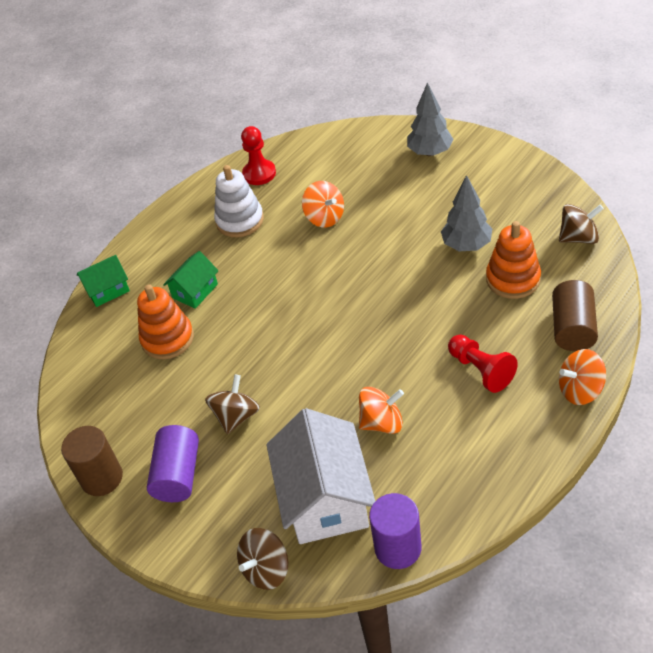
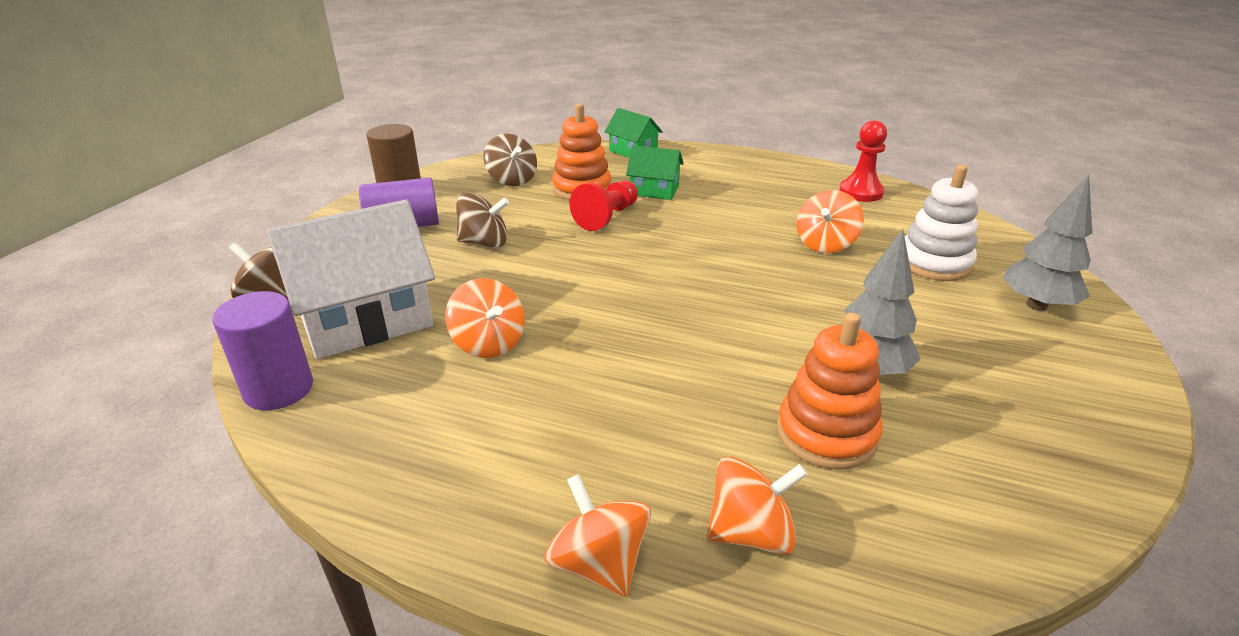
camera: 65 degrees right, 15 degrees down
white stacking toy [214,165,264,237] -> white stacking toy moved to [905,165,979,281]
red pawn [448,335,518,393] -> red pawn moved to [569,181,638,231]
brown cylinder [552,280,598,351] -> orange spinning top [707,456,808,555]
brown spinning top [559,204,604,244] -> brown spinning top moved to [484,134,537,186]

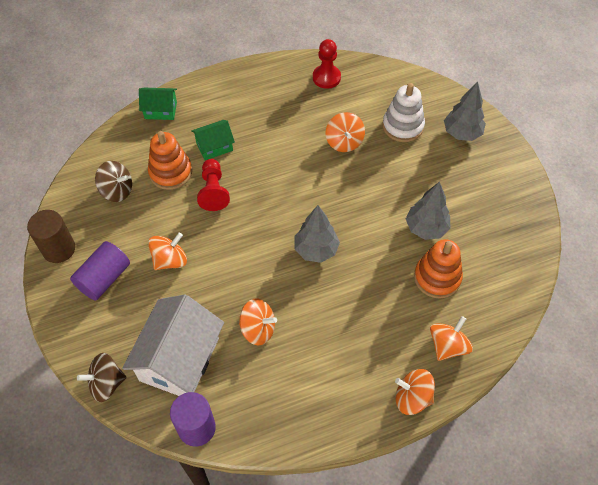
camera: 40 degrees left, 25 degrees up
brown spinning top [456,193,509,248] -> orange spinning top [148,233,187,270]
none -> grey tree [295,205,340,263]

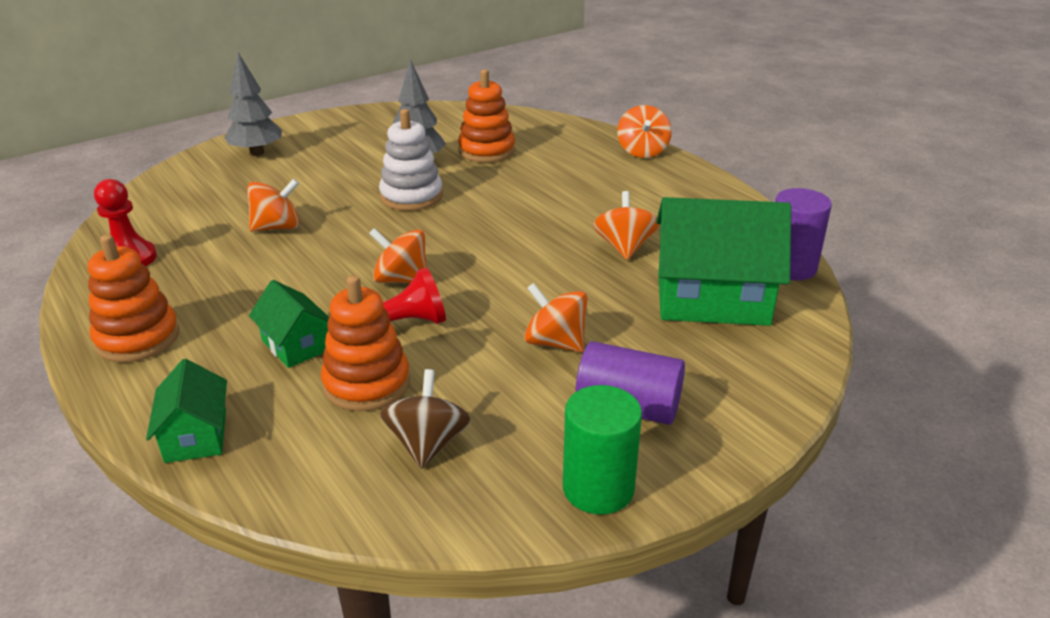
camera: 105 degrees left, 25 degrees down
brown cylinder [27,210,75,263] -> green cylinder [563,385,642,514]
brown spinning top [77,353,127,402] -> none
white house [122,295,224,396] -> green house [656,197,791,326]
grey tree [295,205,340,263] -> none
white stacking toy [382,83,425,142] -> white stacking toy moved to [379,109,443,211]
orange spinning top [430,316,473,361] -> orange spinning top moved to [369,228,427,283]
none -> orange stacking toy [88,235,179,362]

